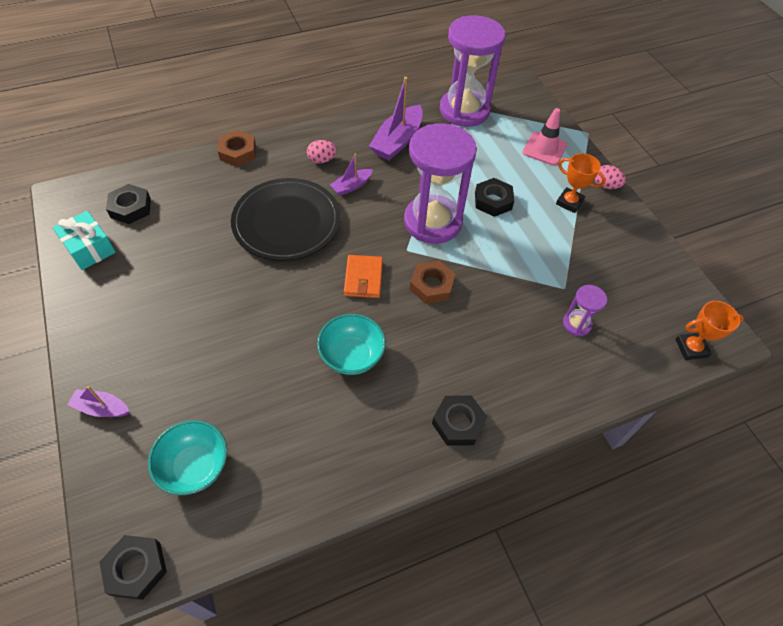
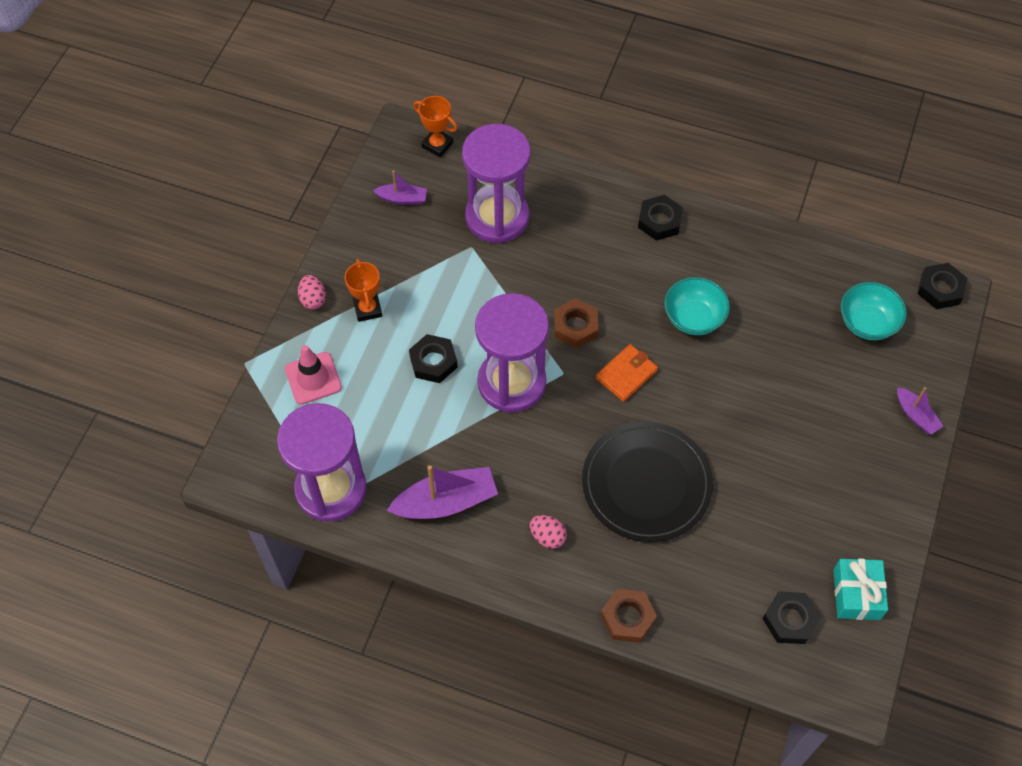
camera: 135 degrees left, 5 degrees up
purple boat [330,153,373,196] -> purple boat moved to [373,170,427,205]
purple hourglass [563,285,607,336] -> purple hourglass [462,124,531,243], size x2.27

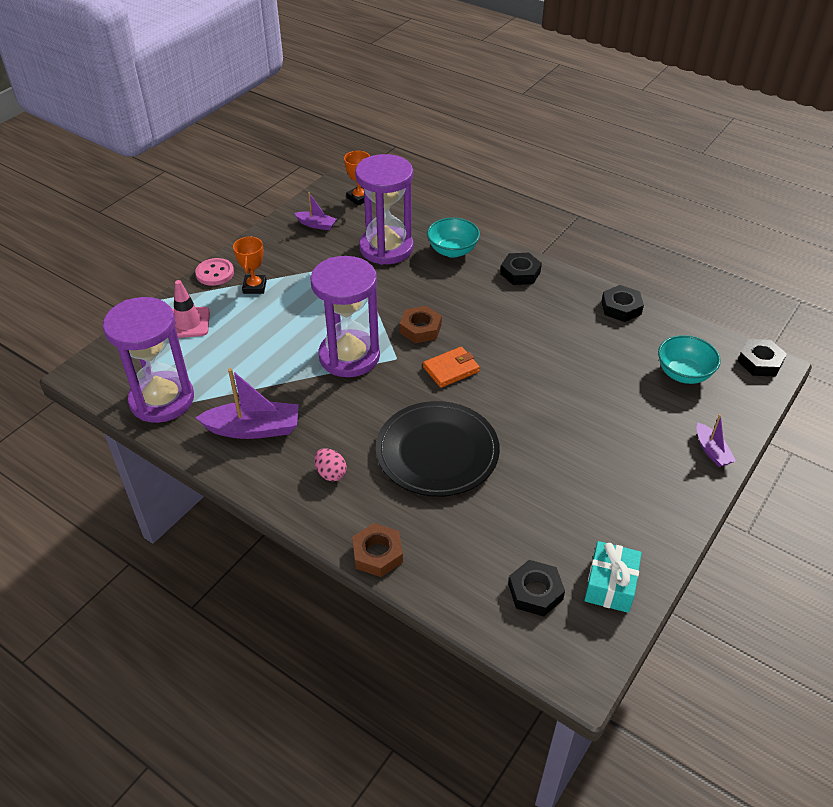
camera: 15 degrees right, 15 degrees down
pink egg [298,275,326,309] -> pink button [195,258,234,286]
black nut [409,334,458,383] -> black nut moved to [602,285,644,322]
turquoise bowl [664,277,730,335] -> turquoise bowl moved to [427,218,480,258]

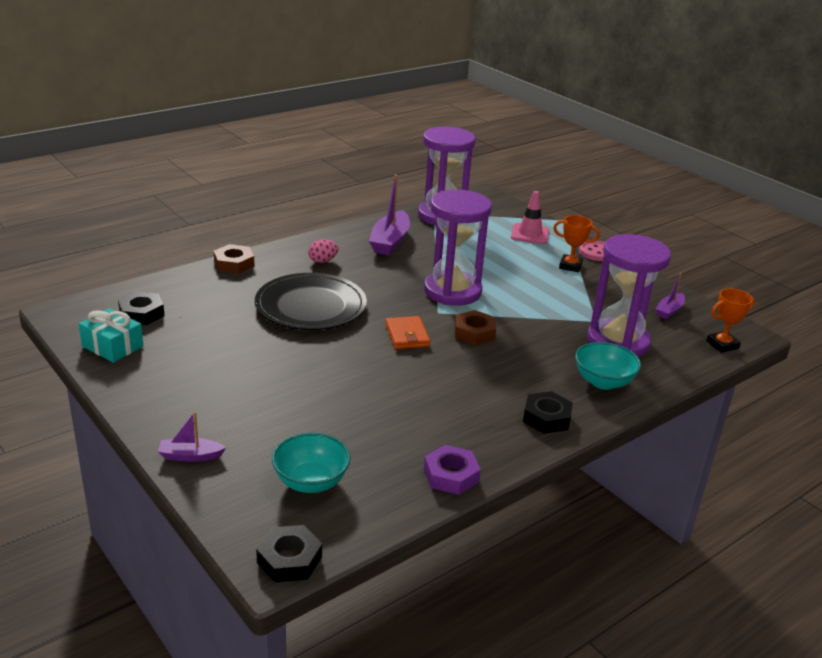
camera: 105 degrees right, 15 degrees down
black nut [602,285,644,322] -> purple nut [424,445,481,495]

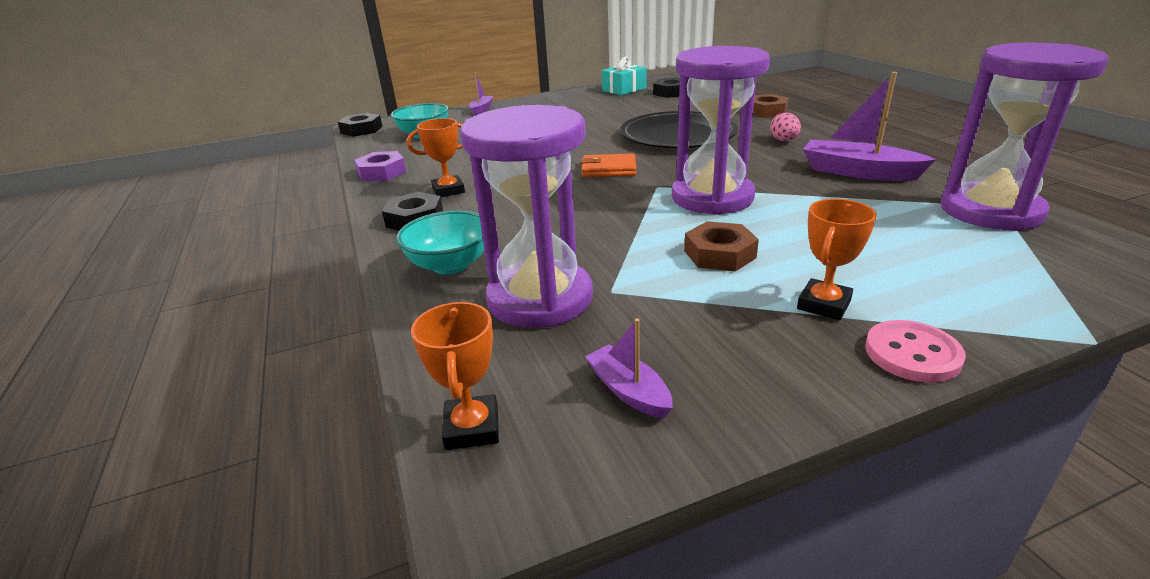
camera: 110 degrees right, 0 degrees up
brown nut [455,310,496,346] -> brown nut moved to [684,221,759,272]
pink traffic cone [511,191,549,244] -> none
none -> orange trophy [407,118,465,197]

